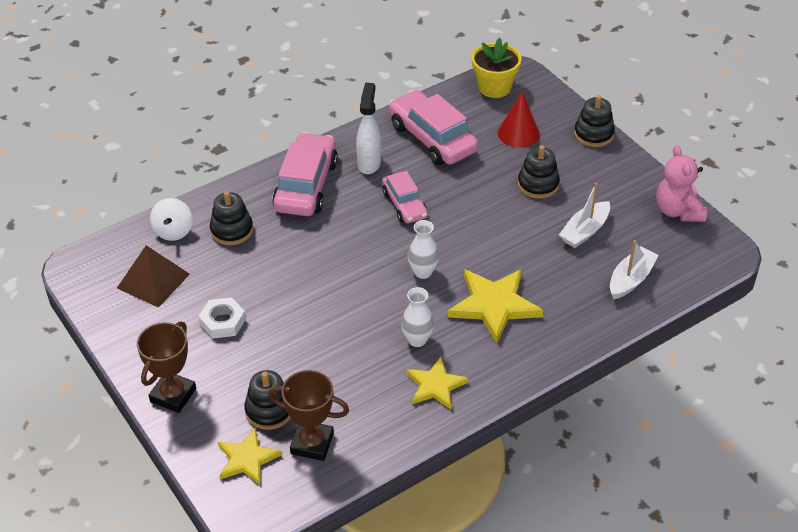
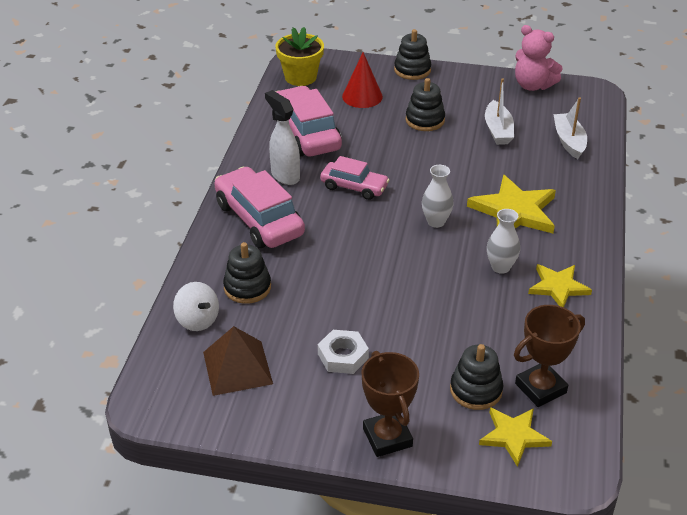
camera: 45 degrees left, 5 degrees down
pink car [389,90,478,165] -> pink car turned 60 degrees clockwise [276,86,342,156]

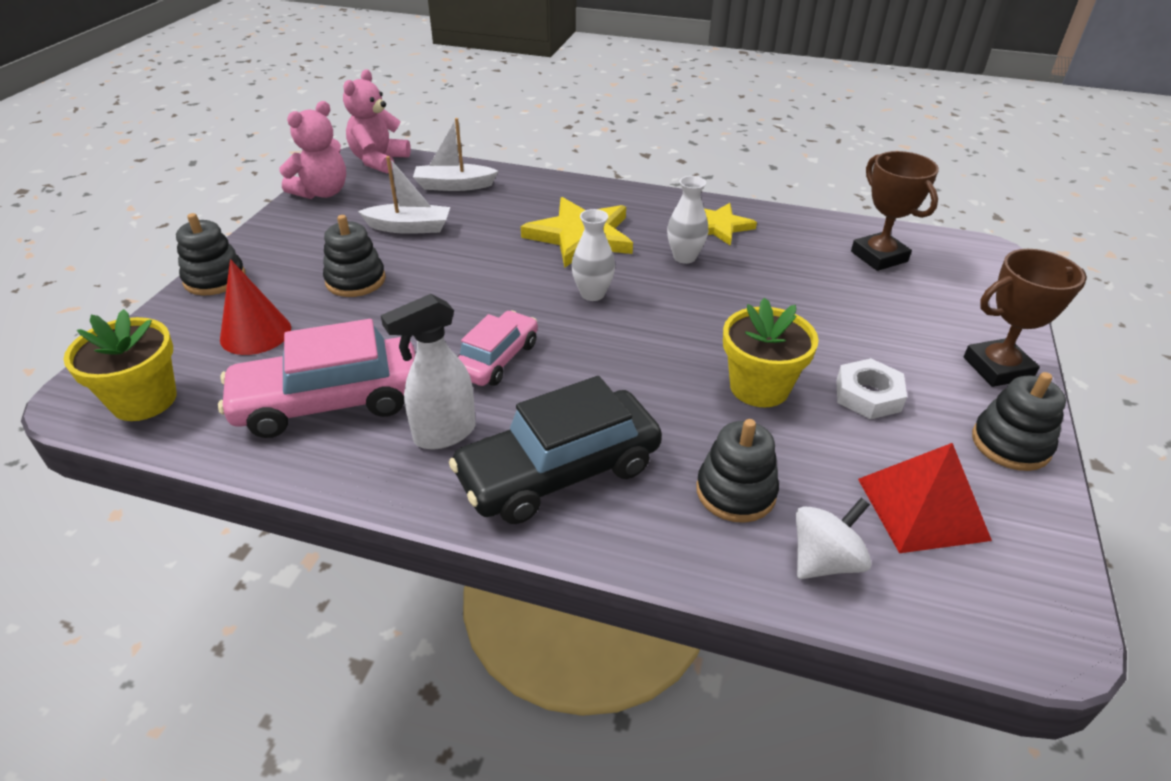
camera: 85 degrees left, 0 degrees up
brown pyramid [203,326,273,396] -> red pyramid [858,443,992,553]
pink car [214,167,305,248] -> black car [449,376,662,524]
black stacking toy [450,344,503,410] -> black stacking toy moved to [972,372,1066,471]
yellow star [479,407,552,467] -> none
none -> pink teddy bear [343,69,411,173]
none -> yellow flower pot [723,298,819,407]

